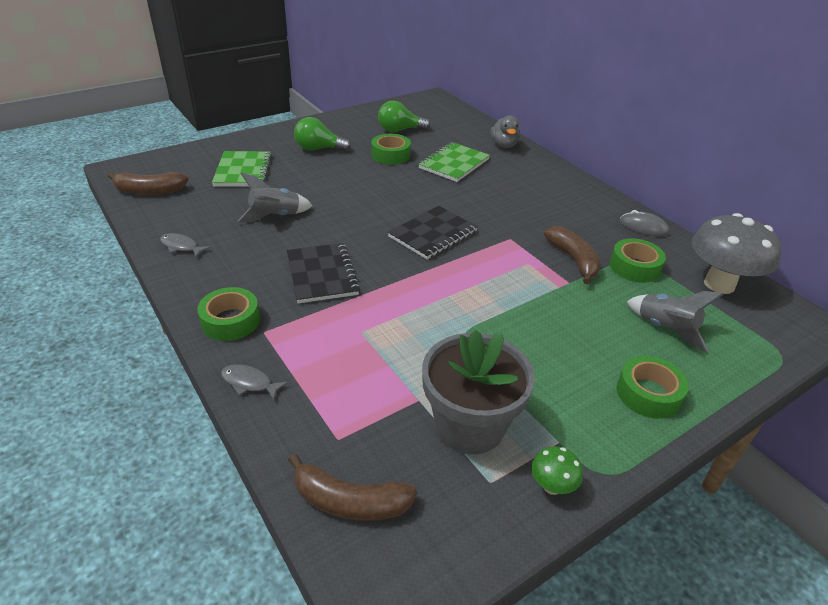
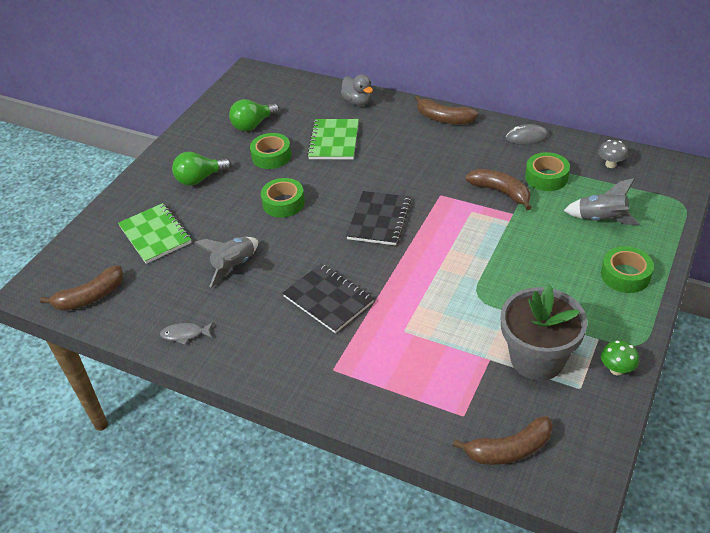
camera: 25 degrees left, 5 degrees up
green tape [197,287,260,341] -> green tape moved to [261,178,305,218]
grey fish [221,364,288,400] -> none
grey mushroom [692,213,781,294] -> grey mushroom [598,140,628,168], size x0.44
none -> brown banana [415,96,479,124]

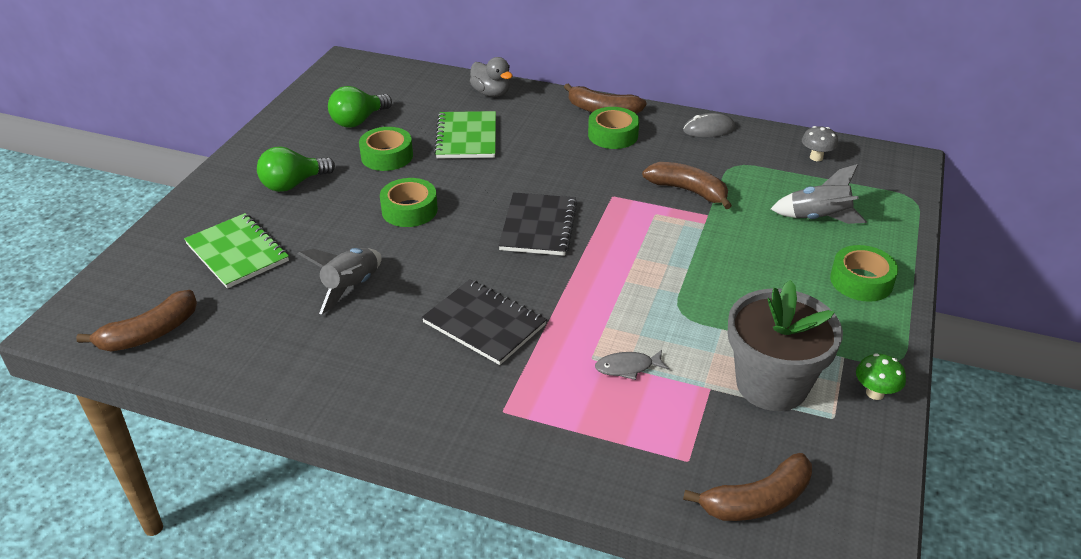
camera: 10 degrees left, 5 degrees down
grey fish [160,322,213,345] -> grey fish moved to [595,350,669,380]
green tape [525,152,570,191] -> green tape moved to [588,107,639,149]

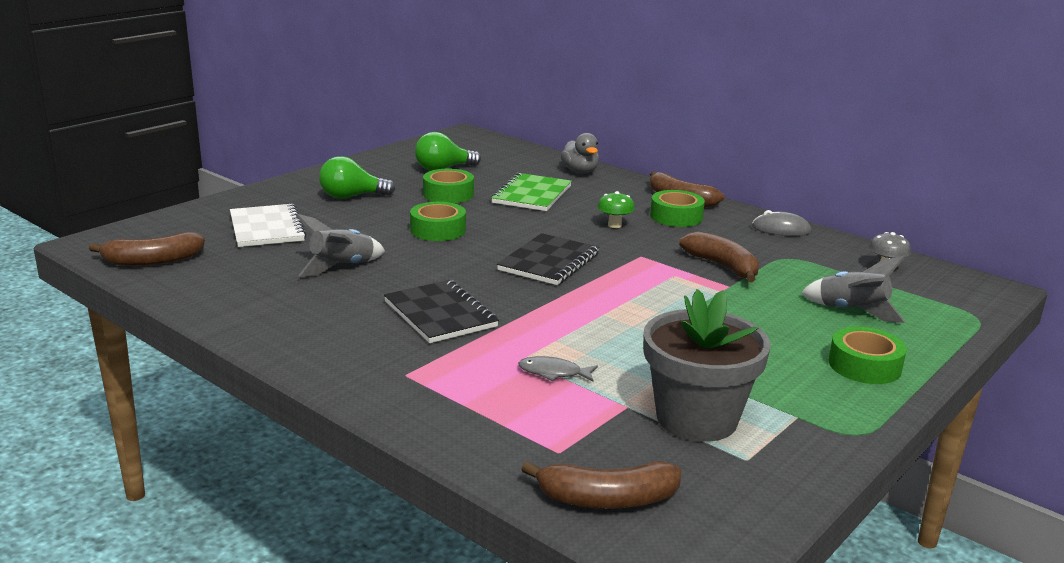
camera: 20 degrees right, 15 degrees down
green notebook [184,213,289,289] -> white notebook [230,204,307,247]
green mushroom [856,353,906,400] -> green mushroom moved to [598,191,635,228]

